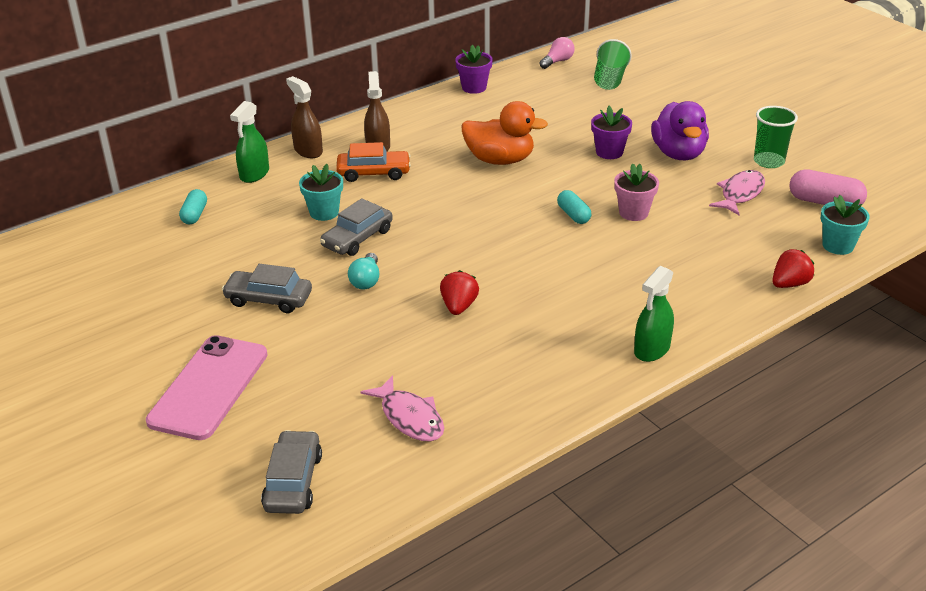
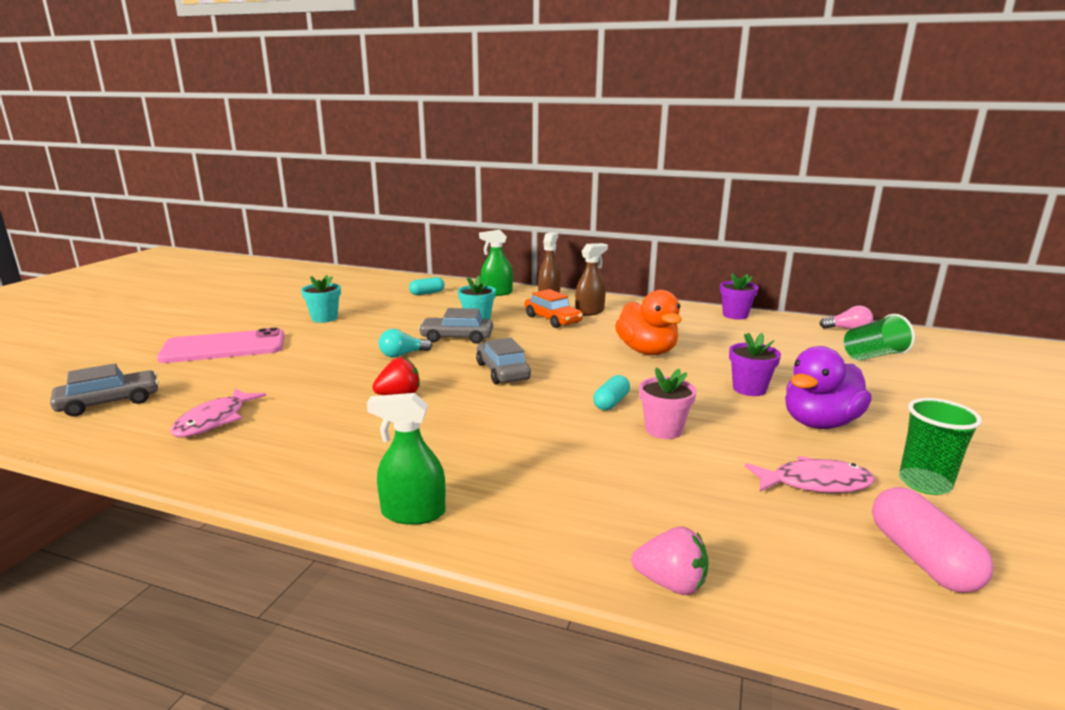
camera: 55 degrees right, 15 degrees down
grey car [222,264,312,313] -> grey car moved to [476,338,531,384]
red strawberry [772,249,814,288] -> pink strawberry [631,527,708,595]
turquoise flower pot [821,195,870,255] -> turquoise flower pot moved to [301,275,341,323]

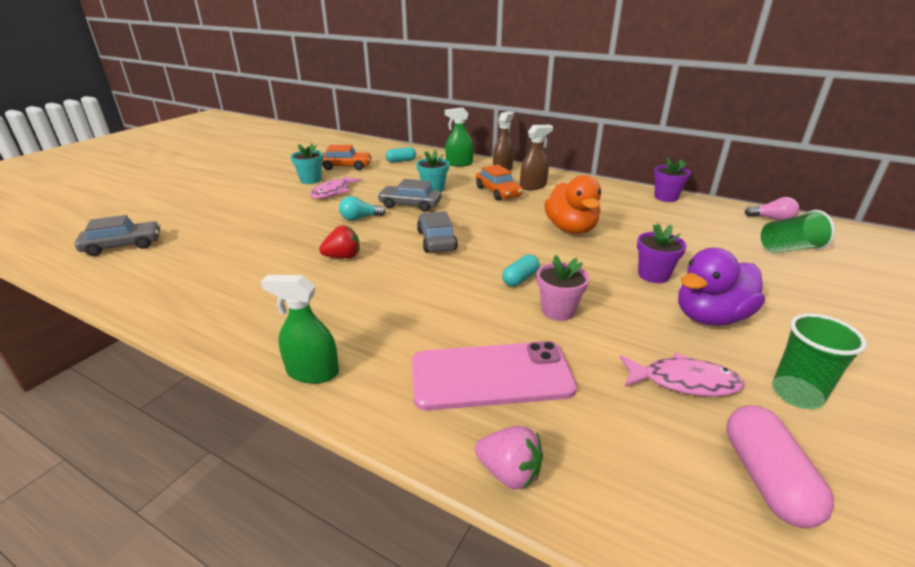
camera: 10 degrees right, 10 degrees up
pink phone [157,328,284,363] -> pink phone moved to [412,341,577,411]
pink fish [170,388,266,437] -> pink fish moved to [310,175,363,199]
none -> orange car [322,145,372,170]

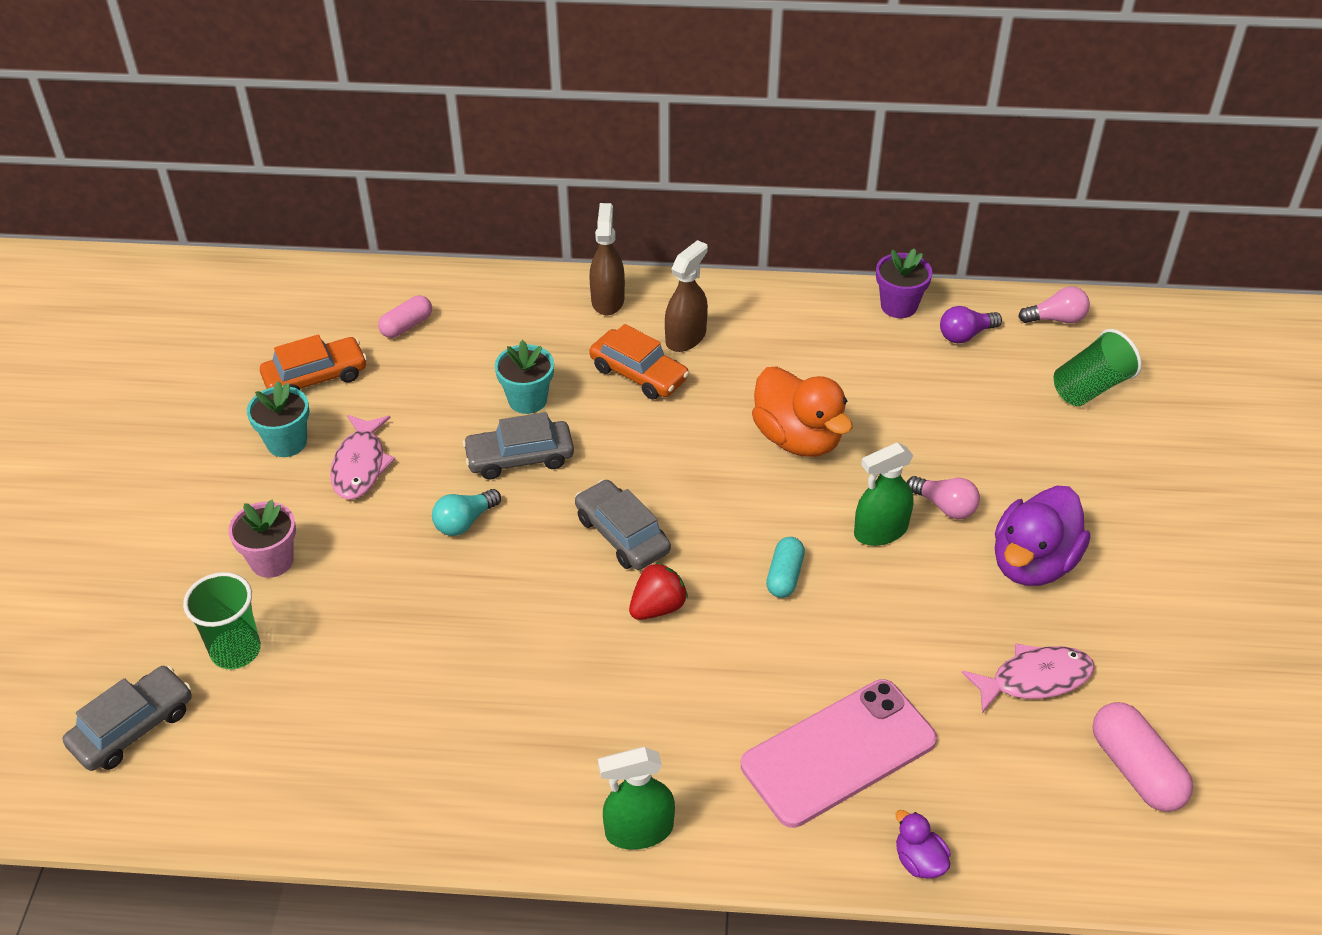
camera: 25 degrees left, 15 degrees up
red strawberry [319,225,359,259] -> red strawberry moved to [629,562,688,620]
turquoise capsule [386,147,416,163] -> pink capsule [378,296,432,338]
green spray bottle [445,107,474,166] -> green spray bottle moved to [854,442,913,546]
pink strawberry [475,426,543,490] -> purple duck [896,810,951,879]
pink flower pot [537,255,590,321] -> pink flower pot moved to [228,500,296,578]
purple flower pot [637,223,687,283] -> pink light bulb [907,476,980,519]
green cup [772,313,867,409] -> green cup moved to [183,572,261,669]
none -> purple light bulb [940,306,1002,343]

